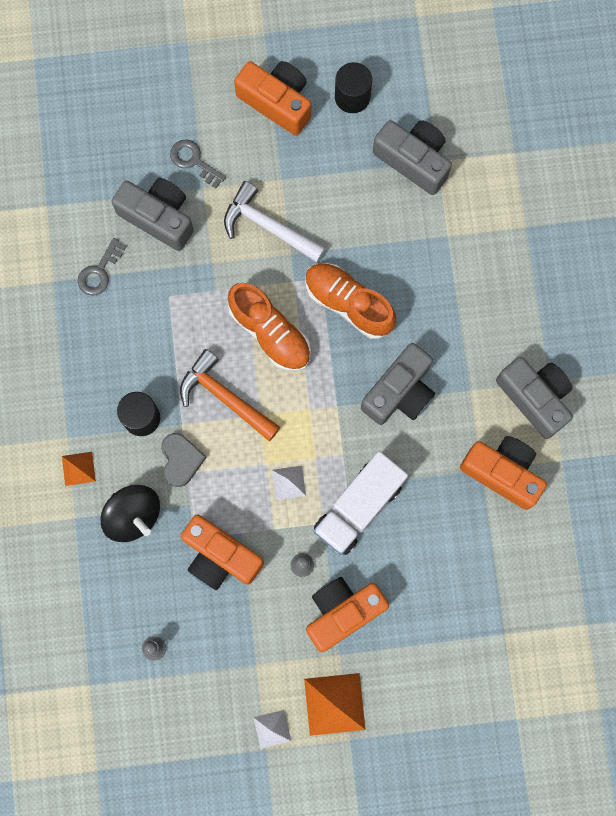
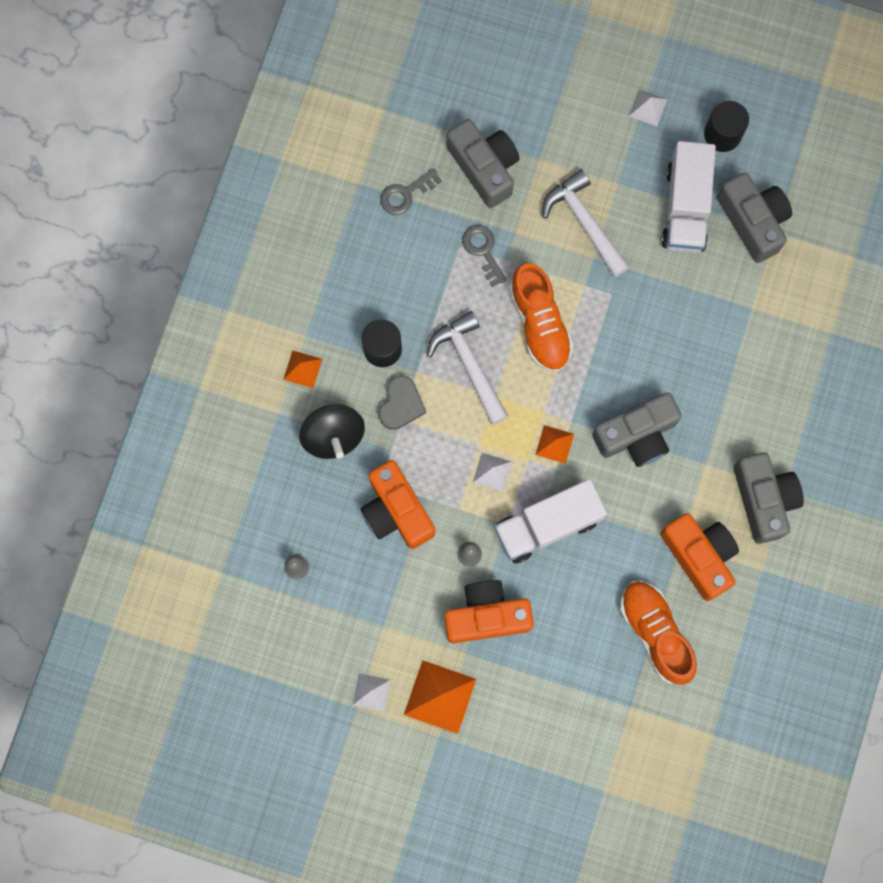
camera: 25 degrees right, 0 degrees up
grey key [170,139,226,188] -> grey key moved to [462,225,507,287]
orange hammer [180,349,280,441] -> white hammer [427,311,508,425]
orange camera [234,61,311,136] -> white pyramid [629,89,667,126]
orange shoe [306,263,396,339] -> orange shoe moved to [620,581,697,685]
none -> orange pyramid [535,425,574,464]
none -> white truck [661,141,716,253]

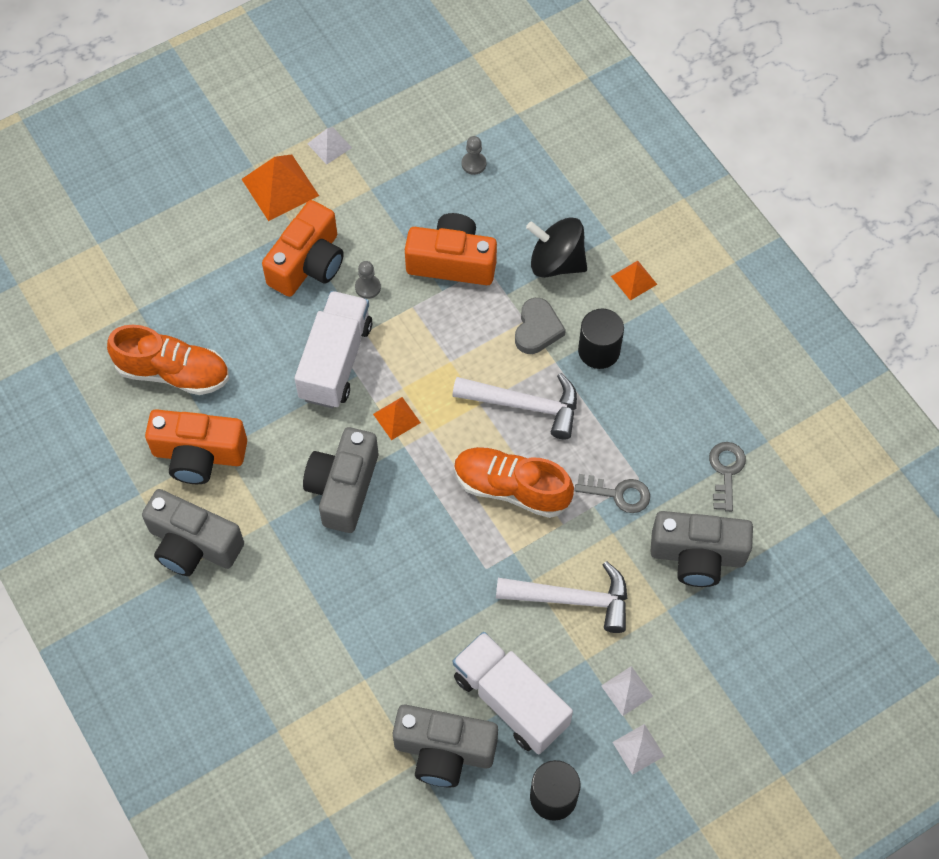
camera: 130 degrees right, 15 degrees down
grey heart [379,375,426,430] -> grey heart turned 135 degrees counterclockwise [515,298,566,354]
white pyramid [473,453,512,492] -> white pyramid moved to [601,666,653,716]

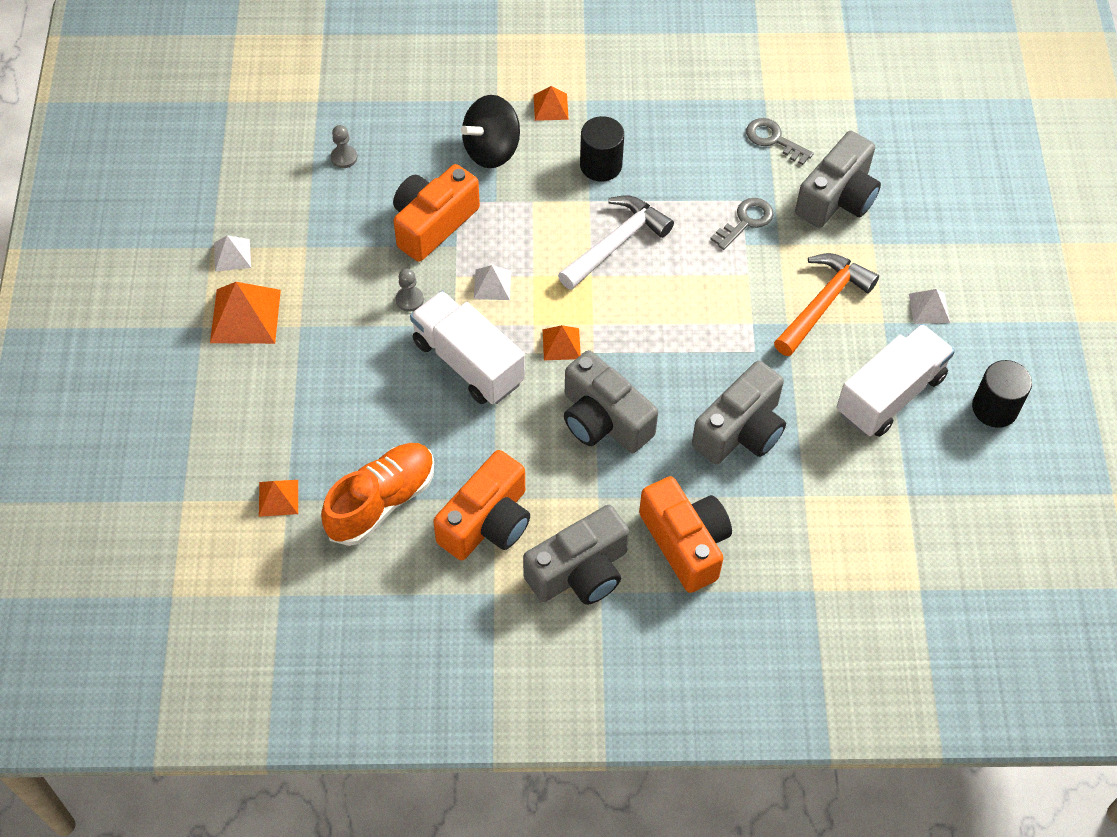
camera: 60 degrees left, 5 degrees down
orange camera [262,200,344,297] -> orange camera moved to [639,476,732,593]
grey camera [393,705,498,787] -> grey camera moved to [692,361,786,464]
white truck [453,632,573,754] -> white truck turned 150 degrees clockwise [836,324,955,437]
orange shoe [454,447,574,518] -> none
white hammer [496,561,628,633] -> orange hammer [774,253,879,356]
grey heart [515,298,566,354] -> none
white pyramid [613,724,664,775] -> white pyramid moved to [474,265,511,300]
none -> orange pyramid [259,480,298,517]

